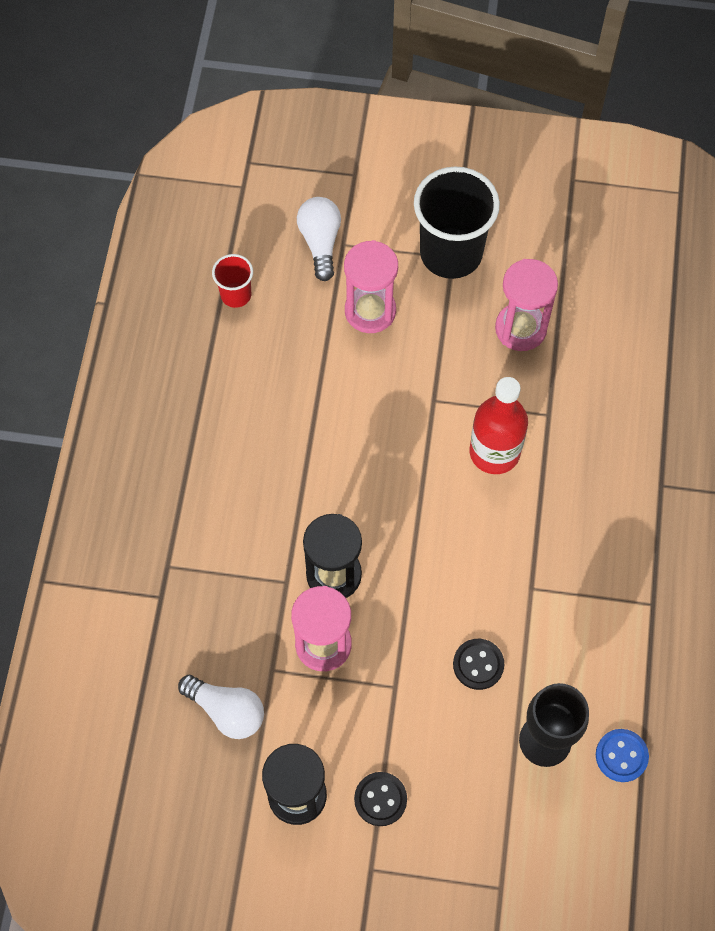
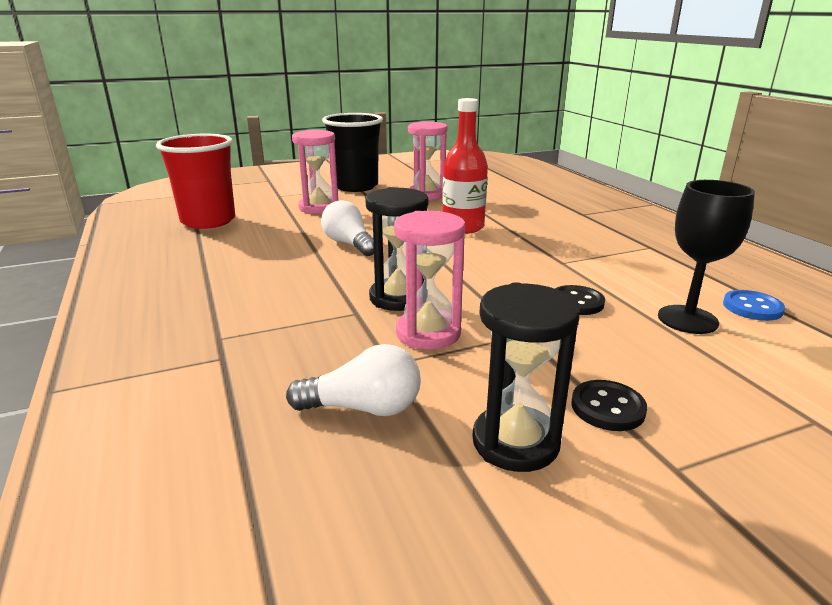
camera: 30 degrees left, 40 degrees down
red cup [212,254,253,308] -> red cup [156,134,235,229], size x2.04
white light bulb [297,197,341,281] -> white light bulb moved to [321,200,374,256]

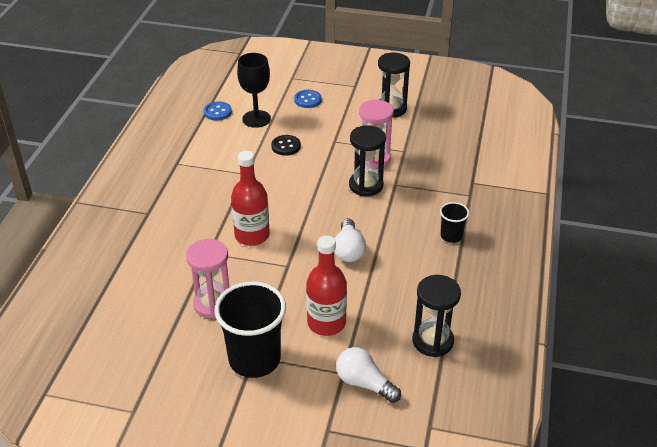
camera: 145 degrees left, 15 degrees up
red cup [156,134,235,229] -> black hourglass [413,275,461,357]
white light bulb [286,344,421,416] -> white light bulb moved to [336,347,401,403]
pink hourglass [292,130,339,214] -> red bottle [306,235,347,336]
black button [571,380,647,431] -> none
none -> blue button [294,90,322,108]
none -> black cup [440,202,469,243]

